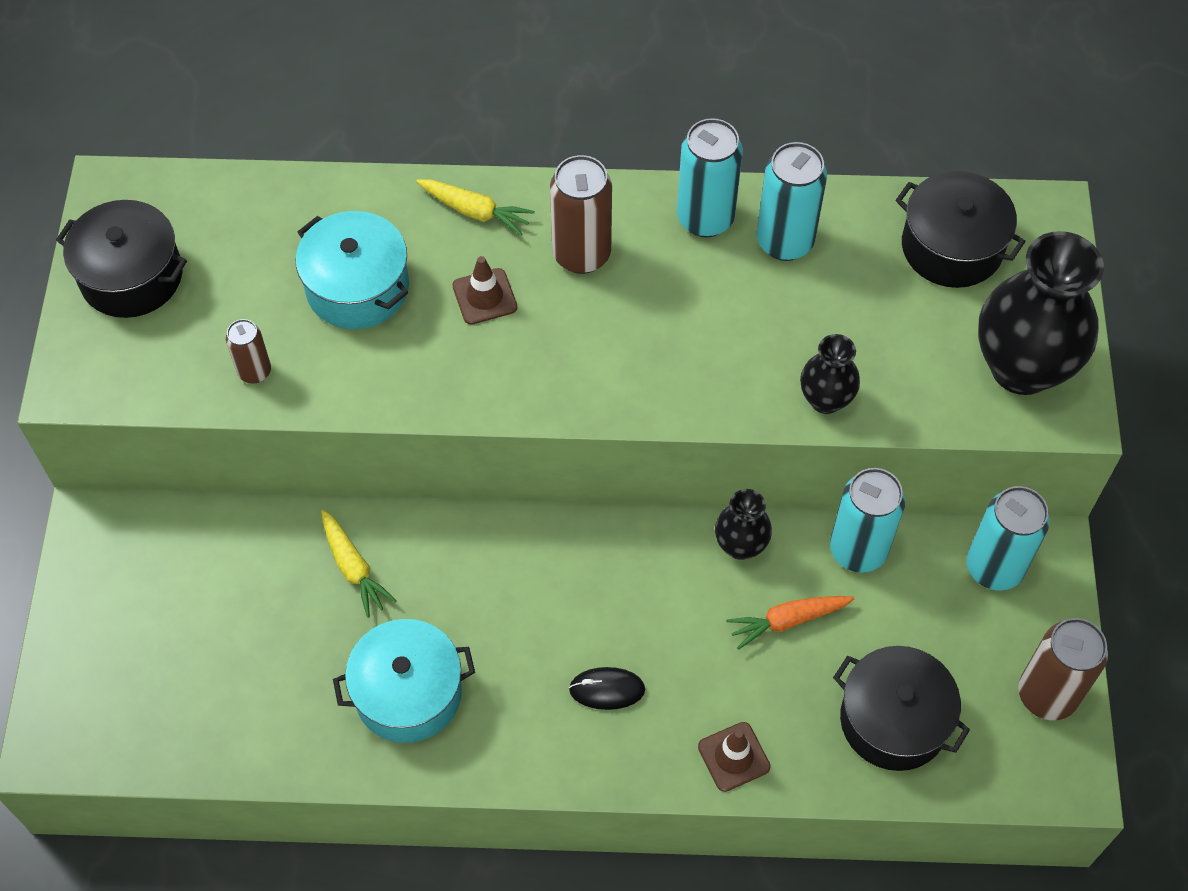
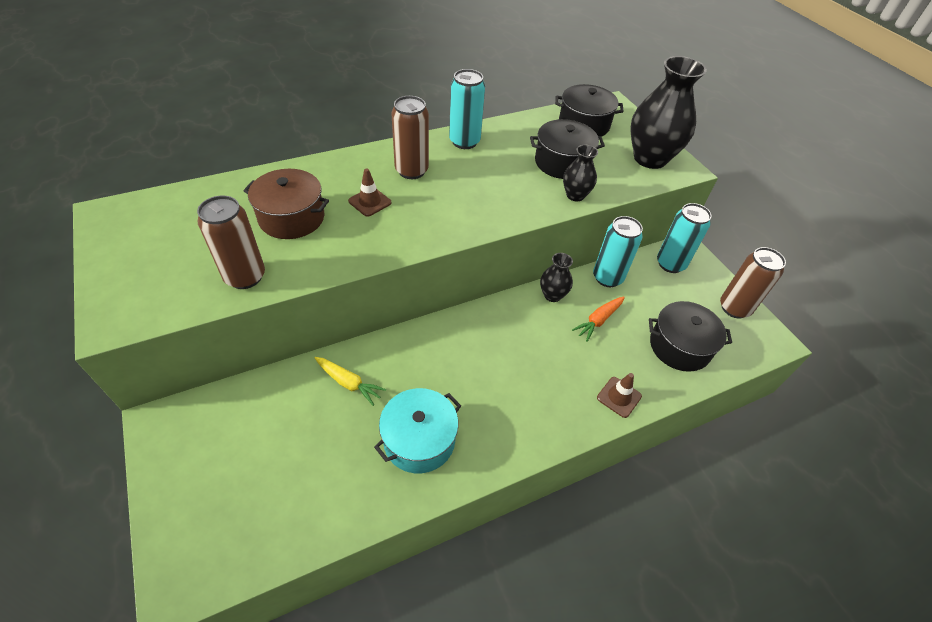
camera: 30 degrees left, 10 degrees down
black pot [56,200,187,318] -> black pot moved to [530,119,605,179]
brown can [226,319,271,384] -> brown can [197,195,265,289], size x1.78
turquoise pot [295,211,409,329] -> brown pot [243,169,329,239]
yellow carrot [416,179,535,236] -> none
black mouse [569,667,645,710] -> none
turquoise can [757,142,827,261] -> none

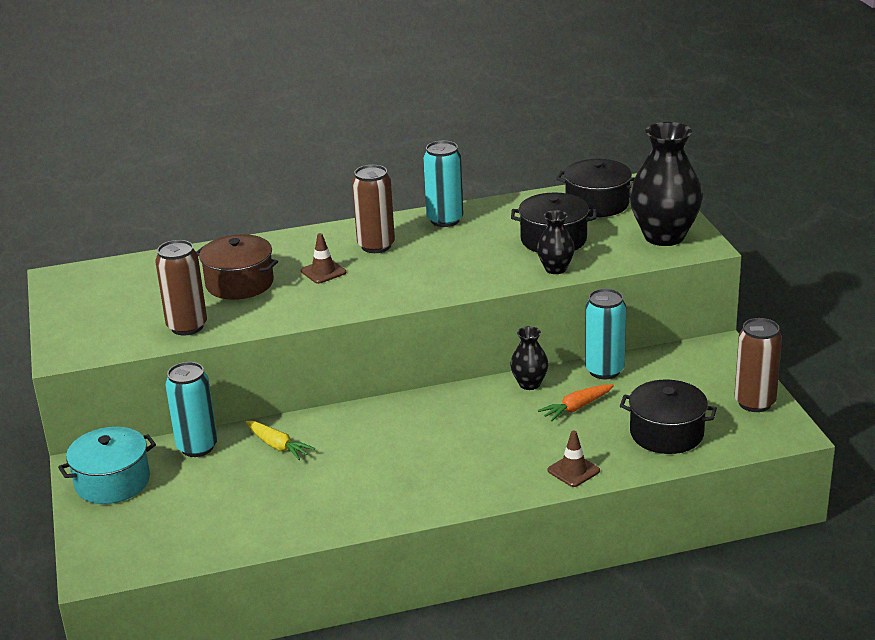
camera: 15 degrees right, 20 degrees down
turquoise pot [374,388,461,473] -> turquoise pot moved to [58,427,156,504]
turquoise can [657,203,712,273] -> turquoise can moved to [165,362,218,457]

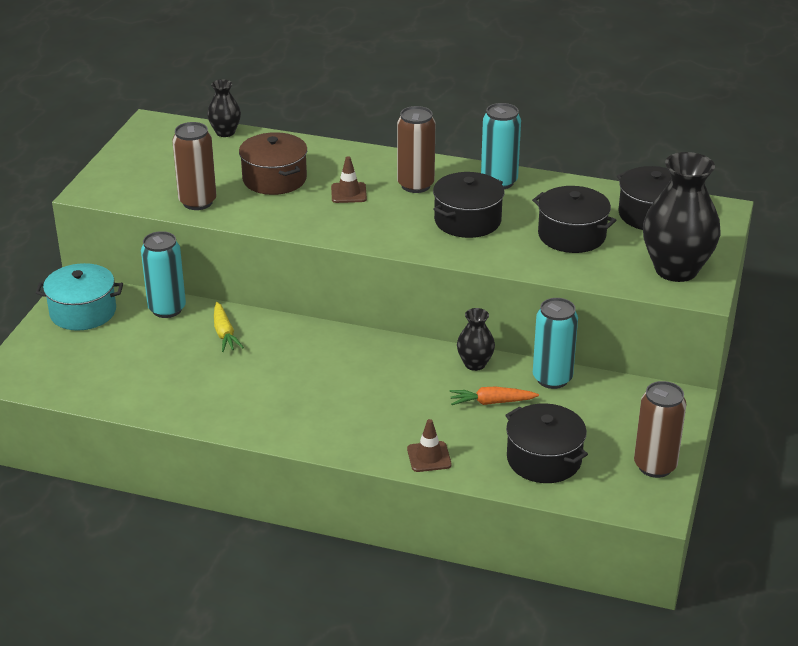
camera: 30 degrees right, 5 degrees up
black vase [537,210,575,274] -> black vase moved to [207,79,241,137]
none -> black pot [433,172,504,238]

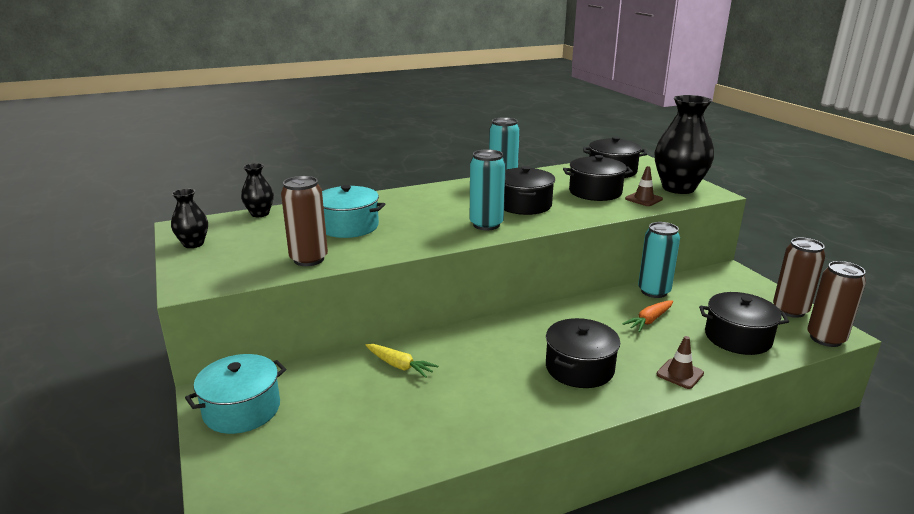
camera: 40 degrees left, 10 degrees down
turquoise can [141,231,186,318] -> turquoise can moved to [470,149,506,230]
brown pot [239,132,307,195] -> turquoise pot [322,185,385,238]
brown traffic cone [331,156,367,203] -> brown traffic cone moved to [625,166,663,206]
brown can [397,106,436,193] -> brown can moved to [807,261,866,347]
black vase [457,308,495,371] -> black vase moved to [171,188,208,248]
none -> black pot [546,318,620,388]

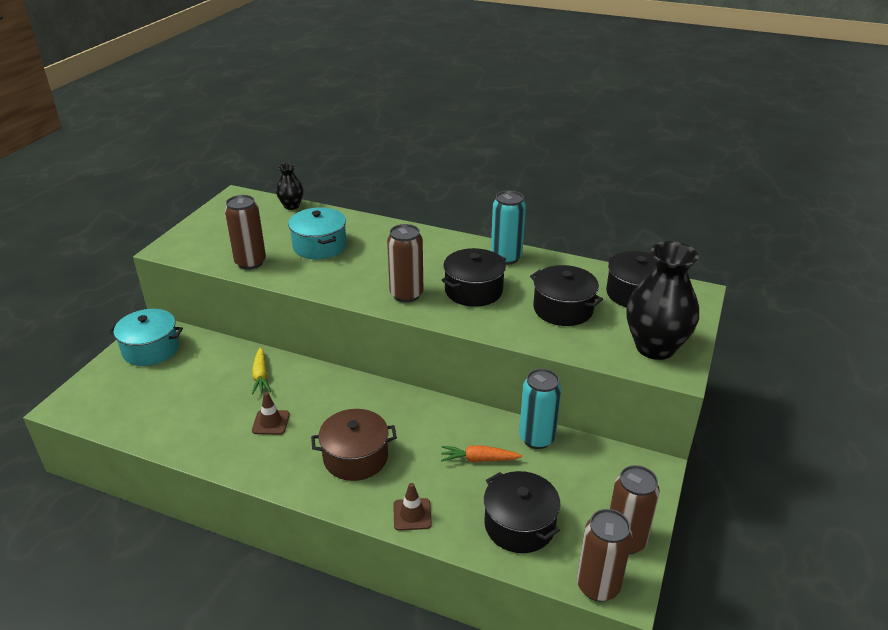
camera: 45 degrees right, 10 degrees up
black vase [171,188,208,248] -> none
turquoise can [470,149,506,230] -> brown can [387,224,423,303]
black pot [546,318,620,388] -> brown pot [311,409,397,481]
brown traffic cone [625,166,663,206] -> brown traffic cone moved to [252,392,290,435]

